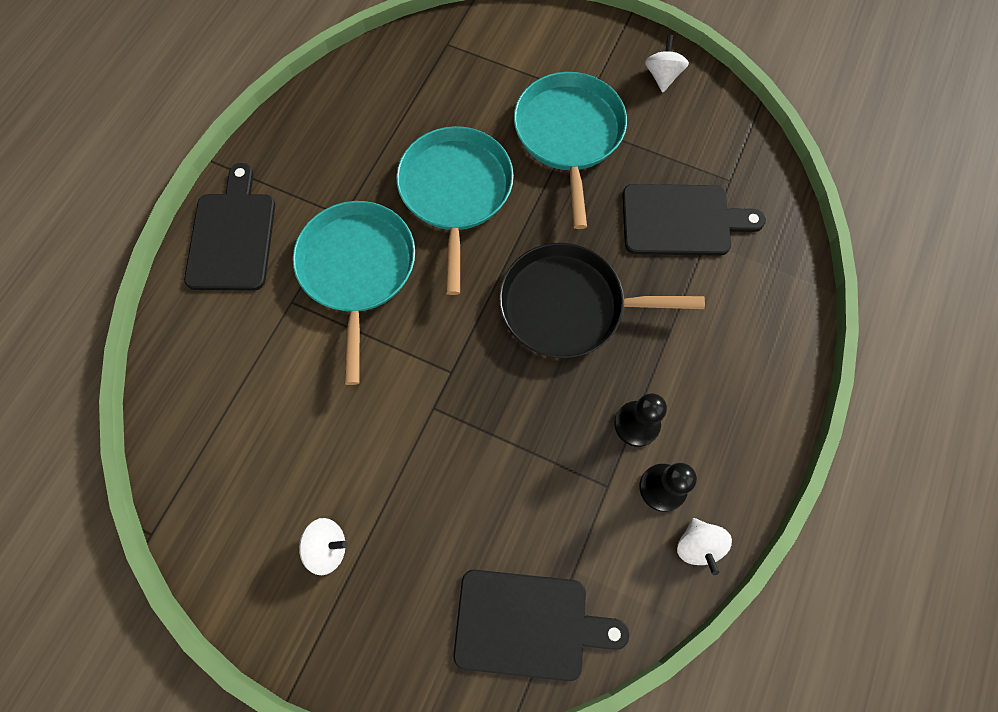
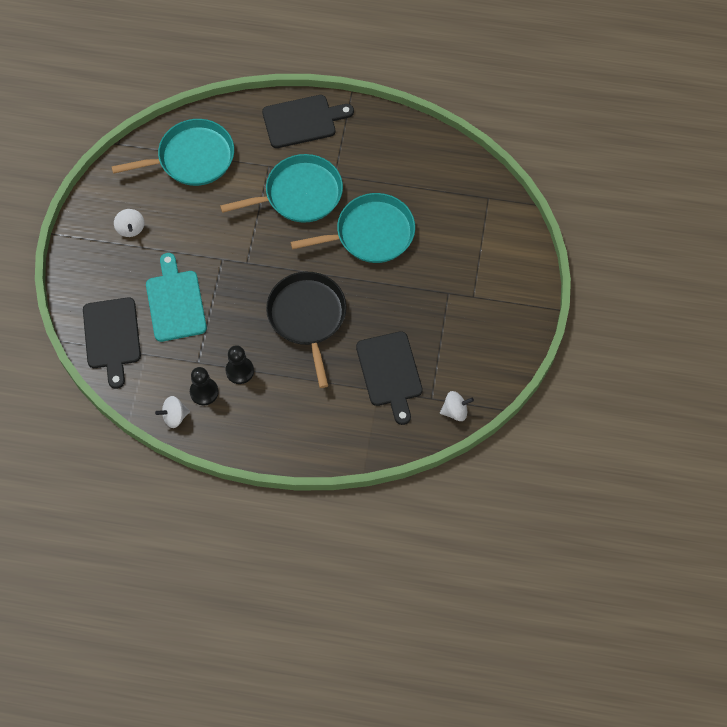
camera: 75 degrees right, 5 degrees down
turquoise pan [514,72,627,229] -> turquoise pan moved to [111,119,234,186]
white spinning top [645,35,689,92] -> white spinning top moved to [440,391,474,421]
none -> turquoise cutting board [146,253,207,342]

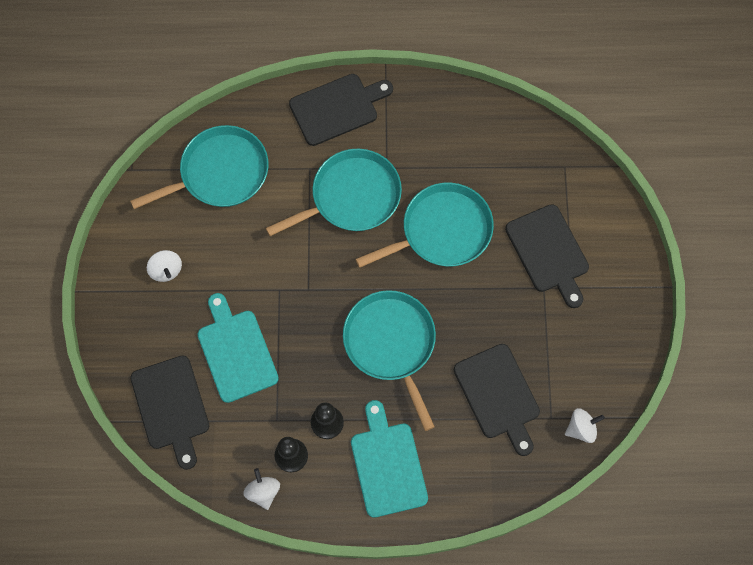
camera: 10 degrees left, 5 degrees up
white spinning top [155,396,190,428] -> white spinning top turned 105 degrees clockwise [243,468,280,510]
black pan [266,272,347,388] -> turquoise pan [343,290,436,431]
none -> turquoise cutting board [351,400,428,518]
none -> black cutting board [505,204,589,308]

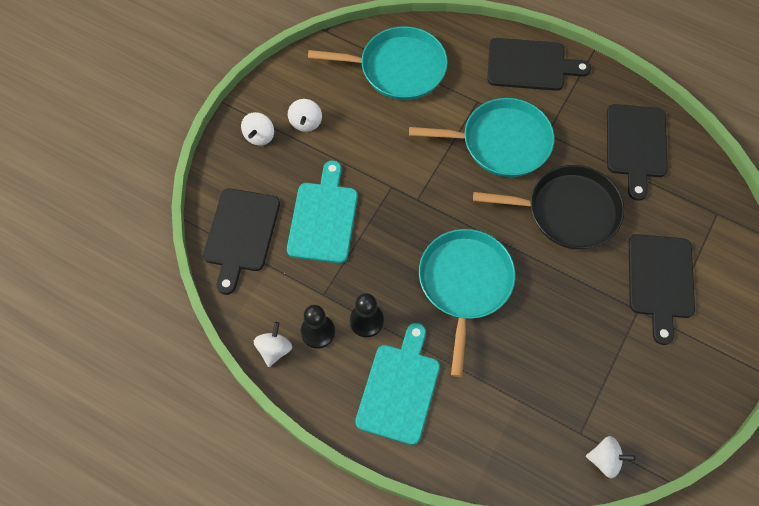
camera: 30 degrees right, 5 degrees down
turquoise pan [355,183,494,268] -> black pan [473,165,624,249]
black cutting board [454,344,540,456] -> black cutting board moved to [607,104,668,201]
none -> white spinning top [241,112,274,146]

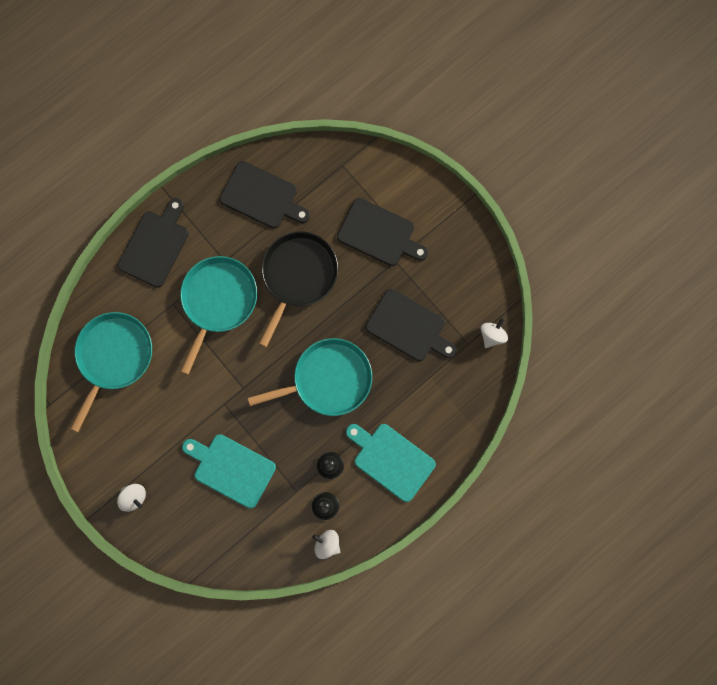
camera: 70 degrees left, 15 degrees up
black cutting board [203,188,280,295] -> black cutting board moved to [366,289,457,361]
white spinning top [288,99,322,132] -> none
turquoise pan [419,229,516,377] -> turquoise pan turned 135 degrees clockwise [248,338,372,416]

